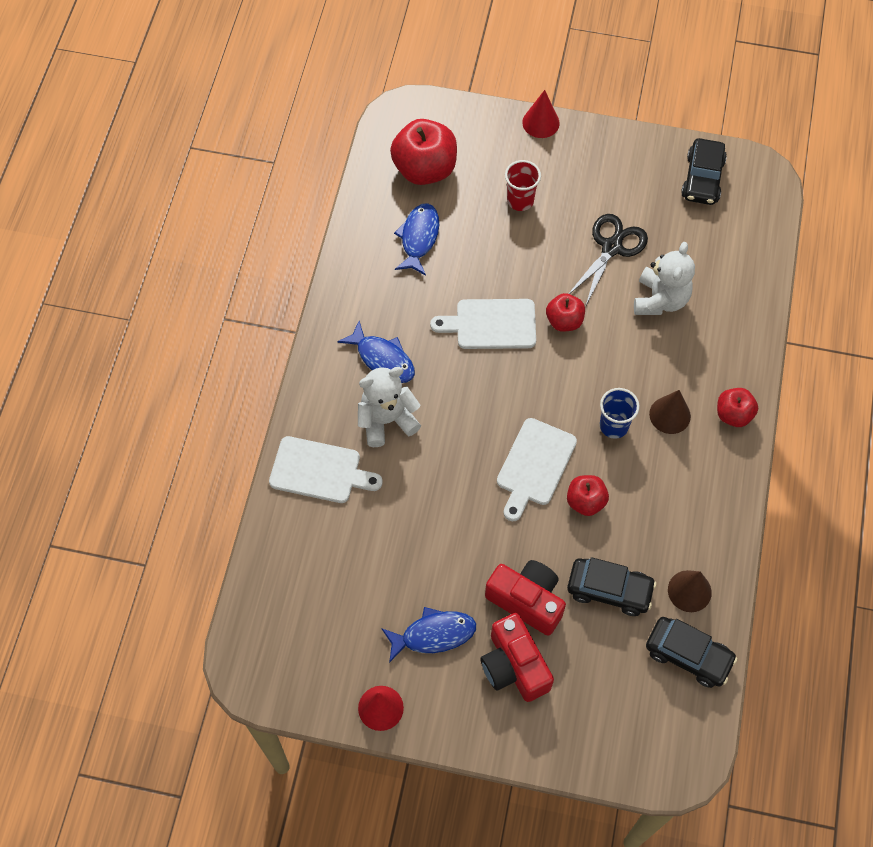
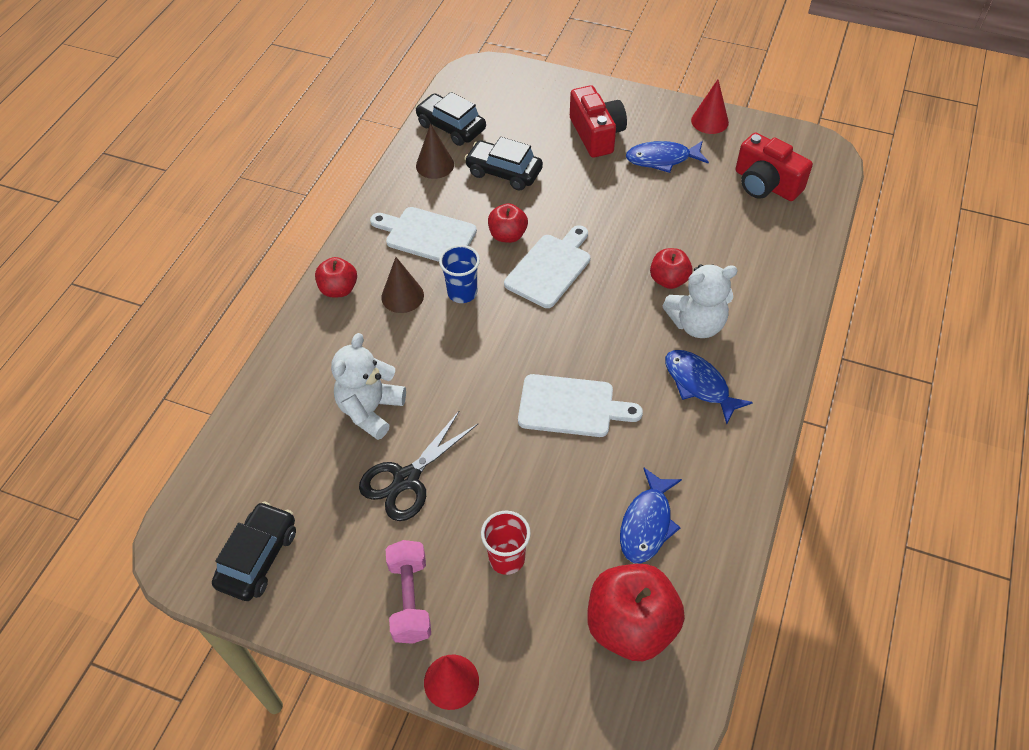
camera: 170 degrees left, 10 degrees down
white cutting board [269,436,382,503] -> white cutting board moved to [370,207,477,262]
red camera [485,560,566,636] -> red camera moved to [736,133,813,201]
red apple [546,293,585,331] -> red apple moved to [650,248,693,289]
none -> pink dumbbell [386,540,431,644]

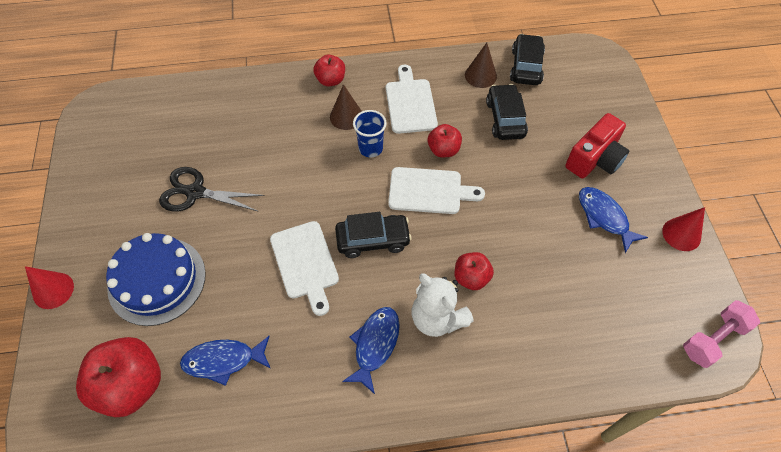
camera: 60 degrees right, 5 degrees up
black car [212,501,296,601] -> black car moved to [335,212,412,258]
white teddy bear [331,333,406,440] -> none
pink dumbbell [386,540,431,644] -> pink dumbbell moved to [683,300,760,368]
red cup [481,511,531,575] -> blue cake [106,233,206,326]
red camera [736,133,813,201] -> none

